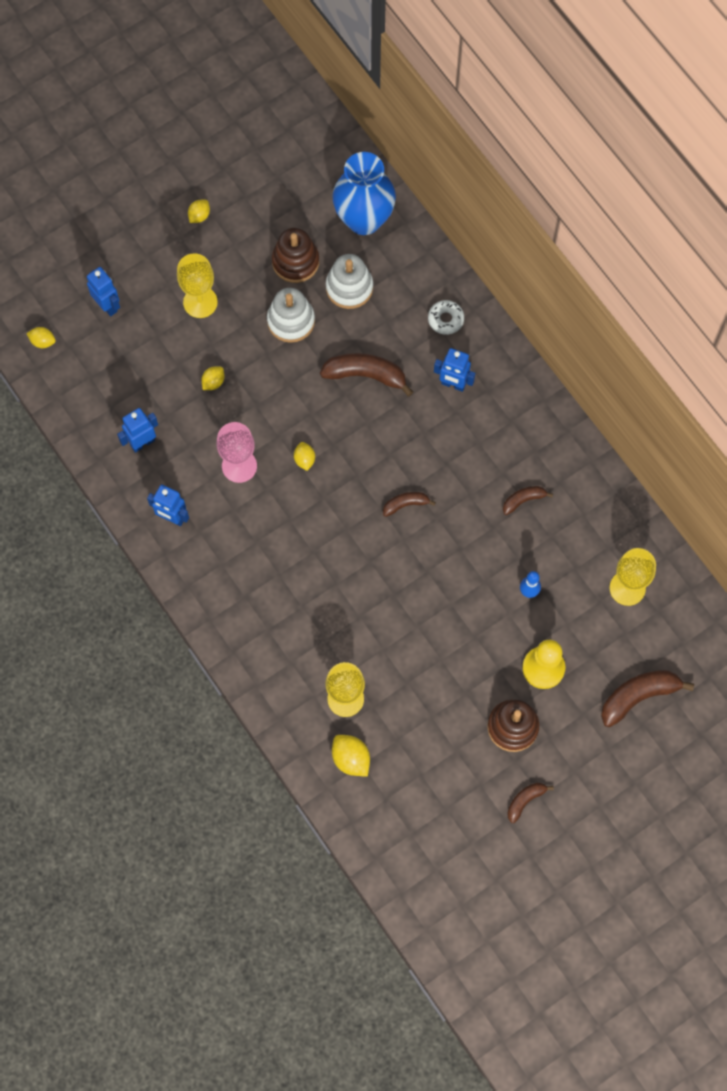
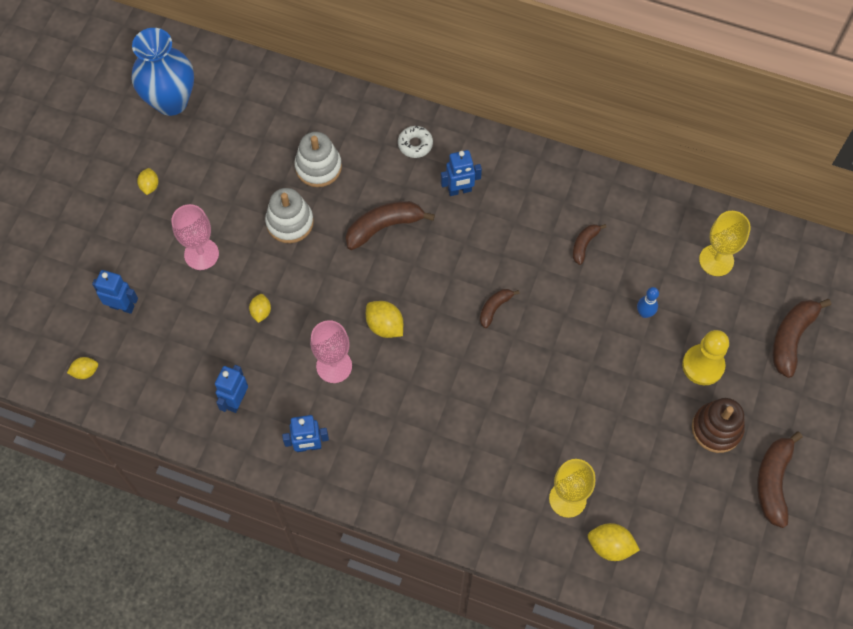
camera: 35 degrees left, 5 degrees down
yellow goblet [177,253,218,318] -> pink goblet [172,204,219,270]
brown stacking toy [272,228,319,283] -> none
yellow lemon [294,442,315,471] -> yellow lemon [366,301,403,338], size x1.57
blue vase [332,152,396,235] -> blue vase moved to [131,28,194,116]
brown banana [507,783,554,823] -> brown banana [757,431,803,528], size x1.79

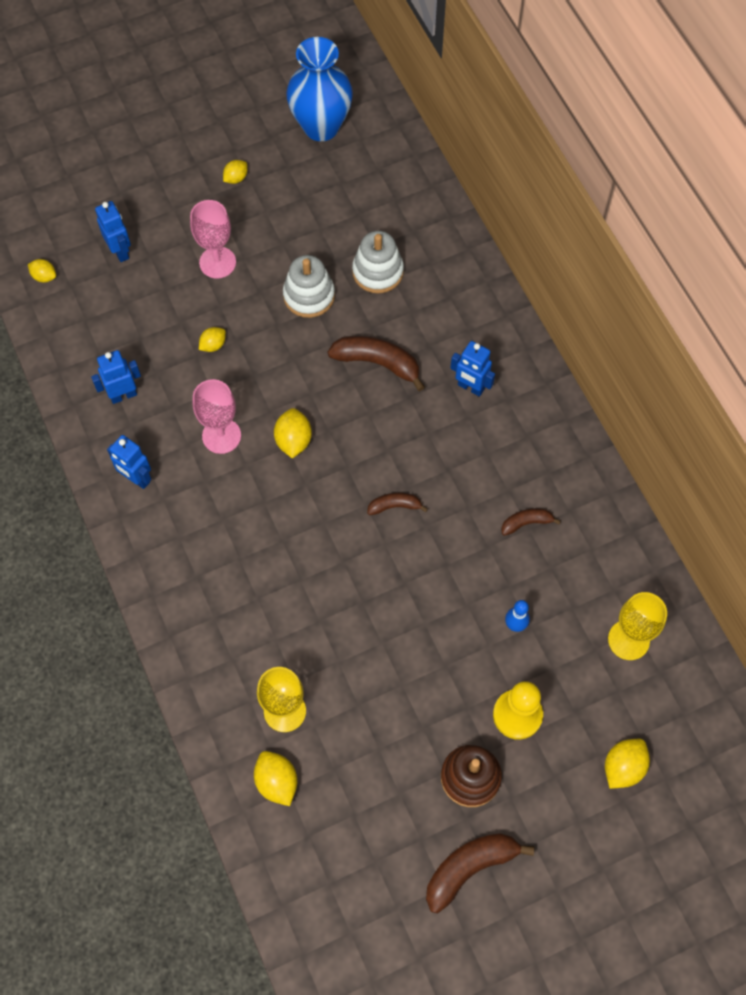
camera: 45 degrees right, 0 degrees up
white donut [398,126,433,158] -> none
brown banana [773,299,831,378] -> yellow lemon [605,739,650,789]

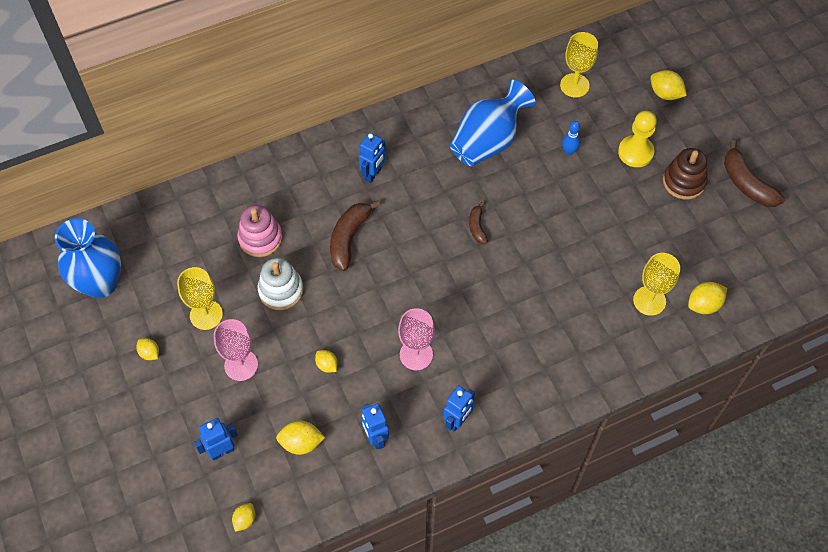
camera: 90 degrees left, 5 degrees down
yellow lemon [274,408,312,458] -> yellow lemon moved to [276,421,325,455]
white stacking toy [352,231,404,293] -> pink stacking toy [237,205,282,257]
brown banana [501,508,561,536] -> blue vase [450,80,535,166]
none -> yellow goblet [177,267,223,330]

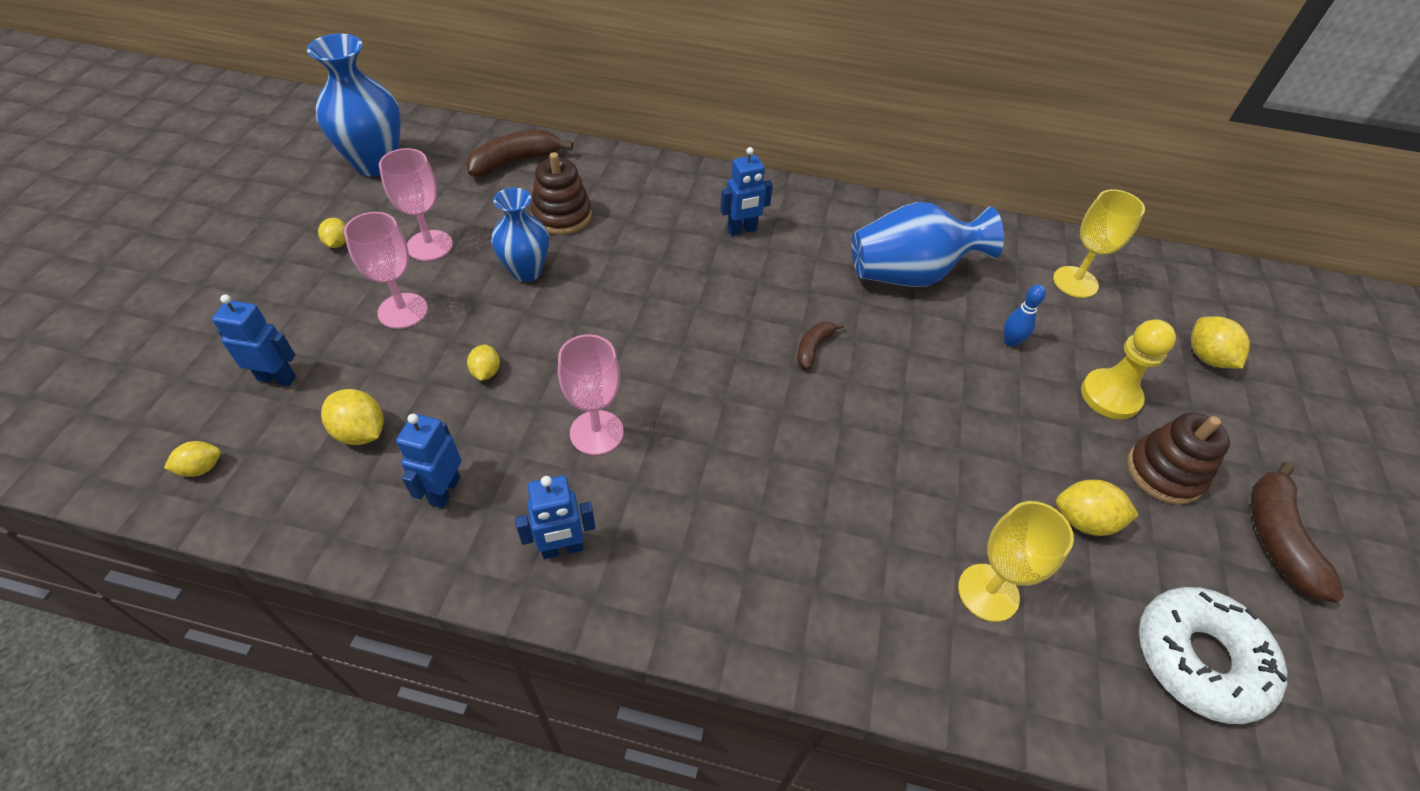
camera: 35 degrees right, 10 degrees down
yellow goblet [177,267,223,330] -> pink goblet [379,148,453,261]
pink stacking toy [237,205,282,257] -> brown stacking toy [531,152,592,235]
white stacking toy [258,258,304,310] -> blue vase [491,188,549,282]
brown banana [330,200,380,271] -> brown banana moved to [466,130,573,177]
yellow lemon [688,282,727,314] -> yellow lemon moved to [1056,480,1139,536]
none -> white donut [1139,587,1288,724]

